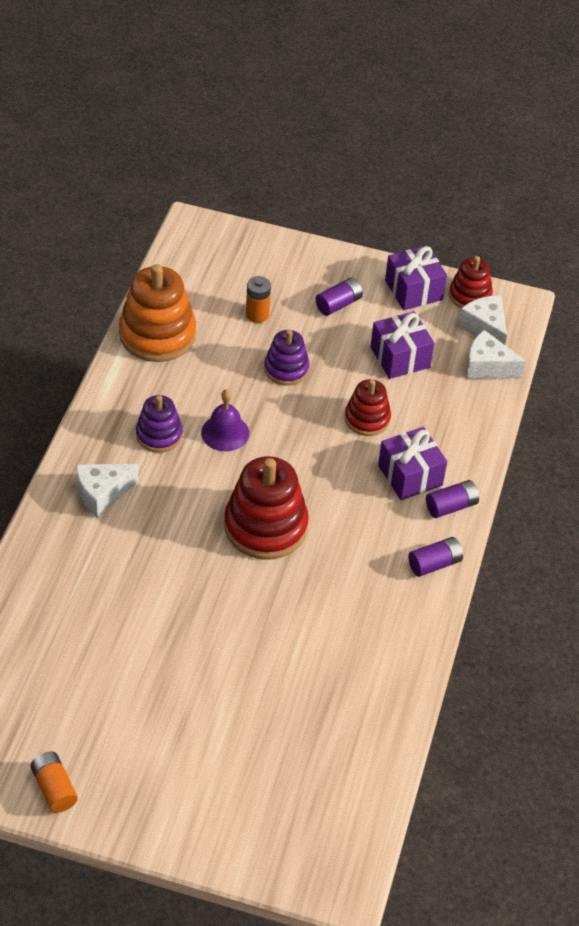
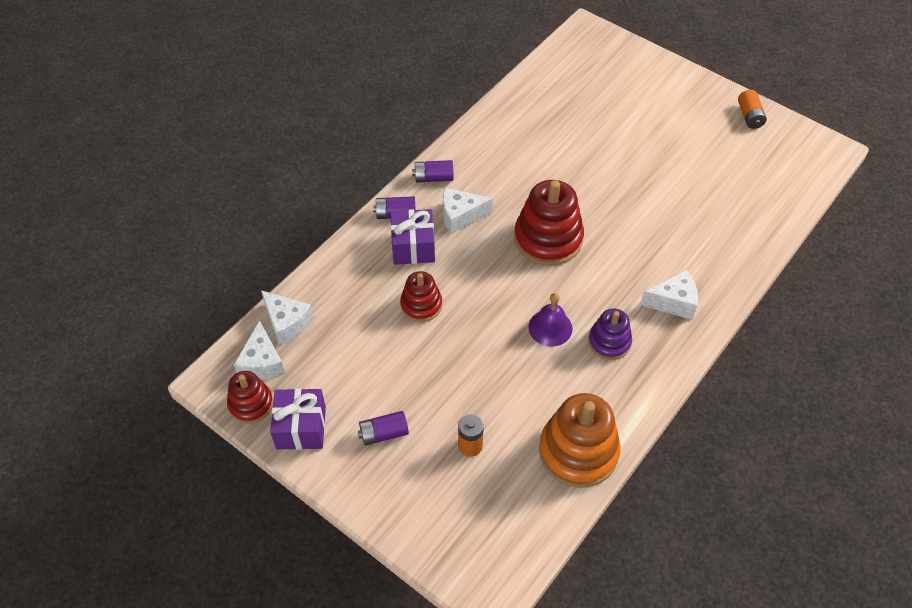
camera: 155 degrees left, 5 degrees up
purple stacking toy [264,329,310,385] -> none
purple gift [370,311,434,379] -> none
none -> white cheese [443,188,493,234]

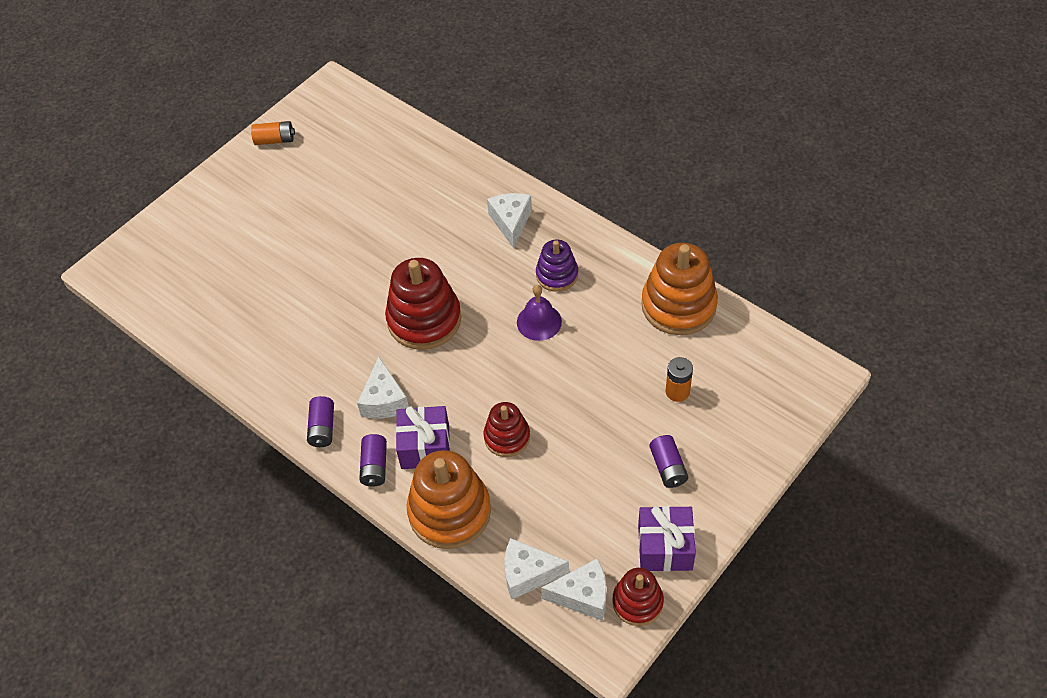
camera: 85 degrees left, 0 degrees up
white cheese [261,290,314,346] -> white cheese turned 135 degrees counterclockwise [505,538,569,599]
none -> orange stacking toy [407,450,491,549]

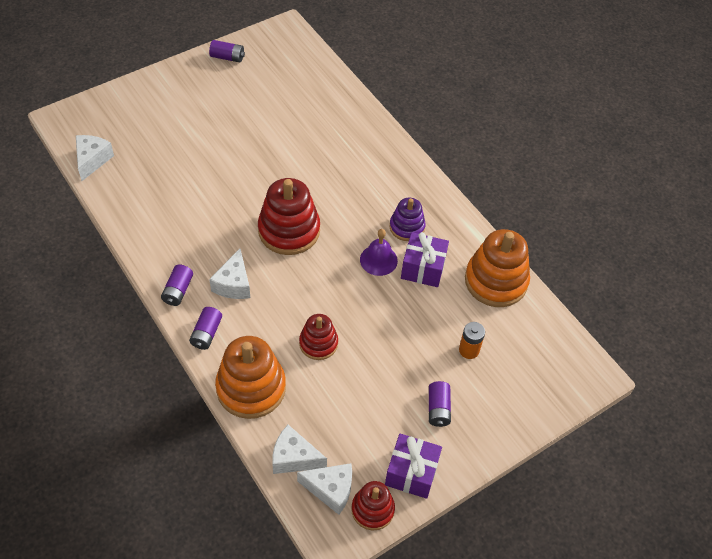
camera: 10 degrees right, 0 degrees up
orange battery [251,121,295,145] -> purple battery [209,40,245,62]
purple gift [396,406,450,469] -> purple gift moved to [401,232,449,287]
white cheese [487,193,532,248] -> white cheese moved to [76,135,114,181]

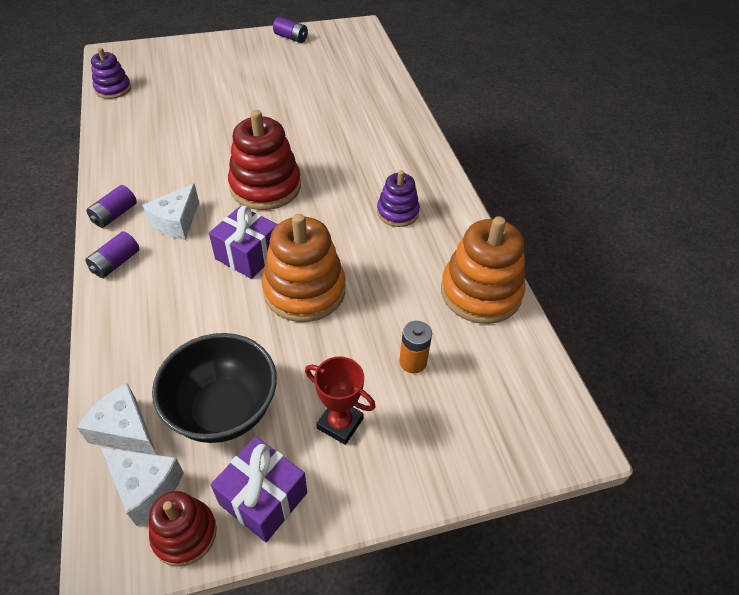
camera: 20 degrees right, 5 degrees down
white cheese [76,135,114,181] -> purple stacking toy [91,48,131,99]
orange stacking toy [215,336,286,419] -> orange stacking toy moved to [262,214,346,322]
red stacking toy [299,314,338,360] -> none
purple bell [360,229,398,276] -> none
purple gift [401,232,449,287] -> purple gift moved to [209,206,278,279]
purple battery [429,381,451,427] -> red trophy [305,357,376,445]
none -> black bowl [152,333,277,443]

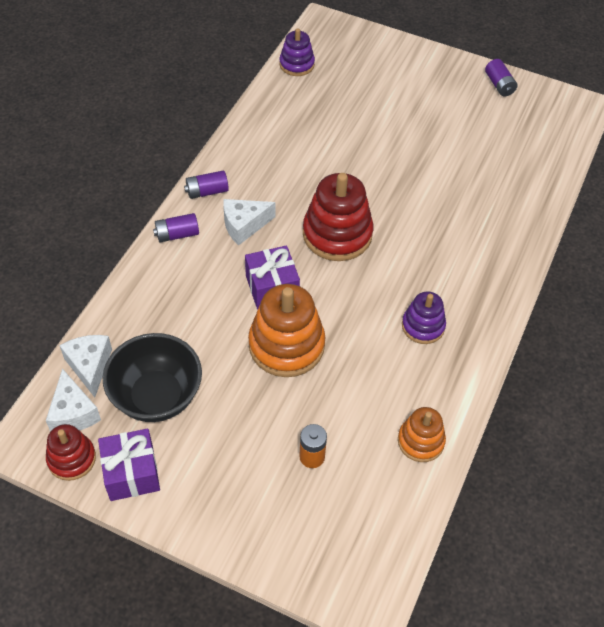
camera: 40 degrees right, 5 degrees up
red trophy [305,357,376,445] -> none
orange stacking toy [441,216,525,324] -> orange stacking toy [398,407,446,462], size x0.58

